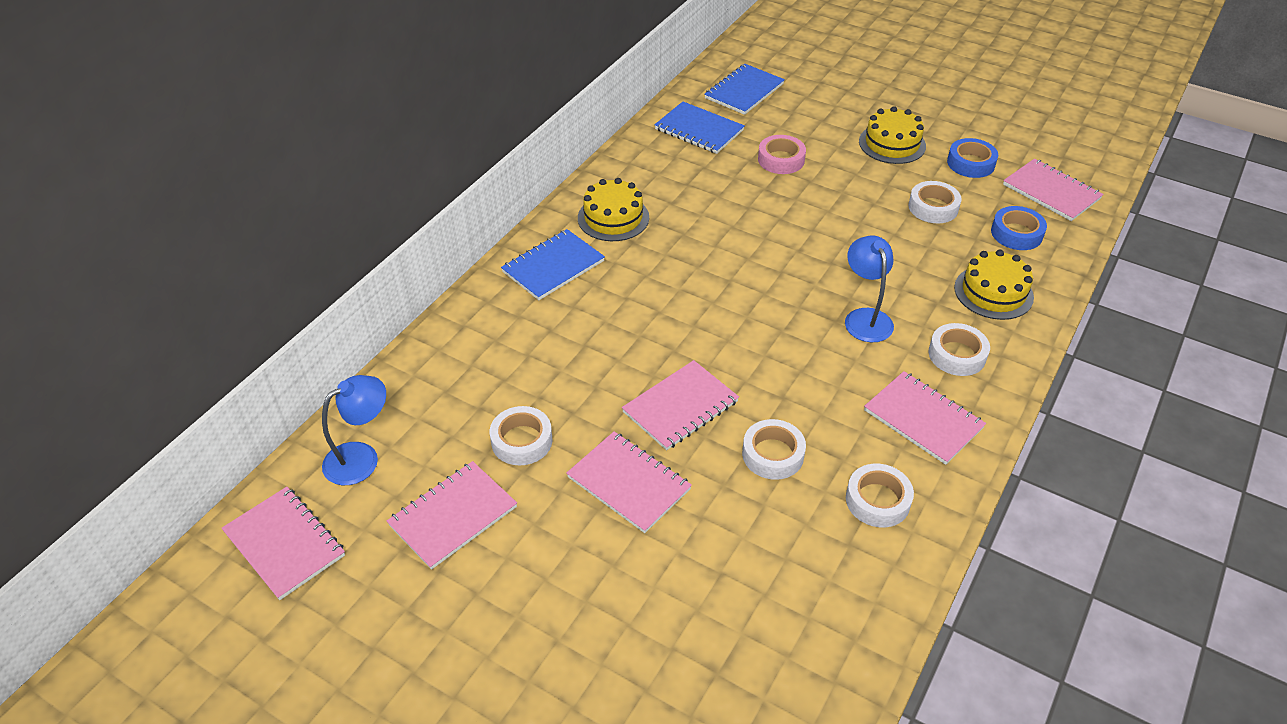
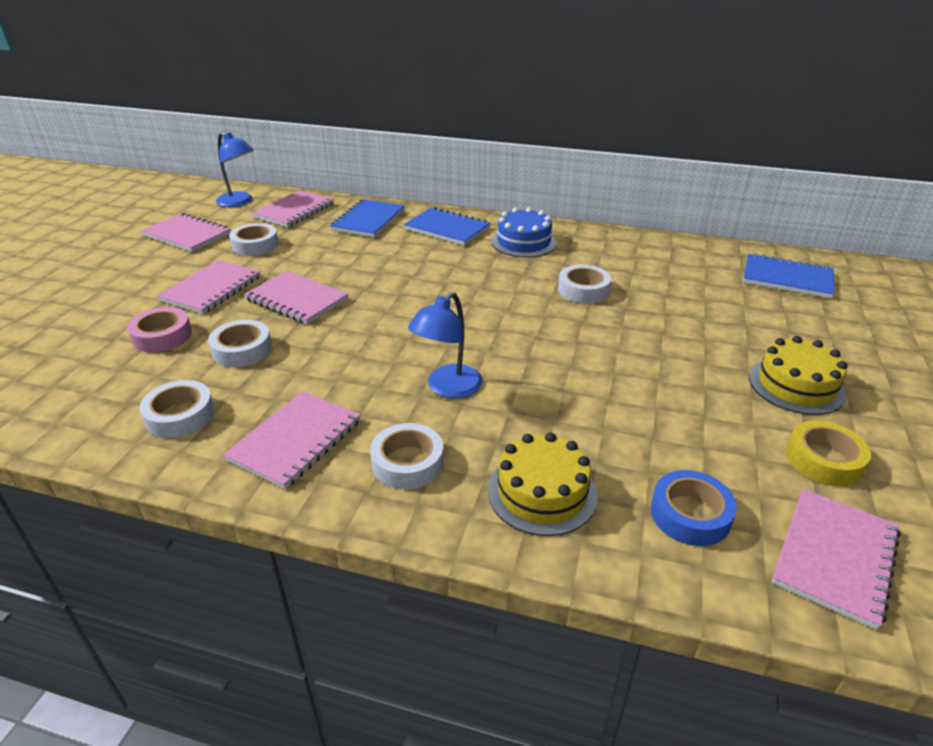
camera: 75 degrees right, 10 degrees down
pink notebook [221,487,345,600] -> pink notebook moved to [252,190,334,227]
yellow cake [578,178,649,241] -> blue cake [491,207,557,258]
blue notebook [655,102,745,154] -> blue notebook moved to [330,199,405,237]
pink tape [758,135,806,174] -> pink tape moved to [127,307,192,353]
blue lamp [845,236,894,342] -> blue lamp turned 150 degrees clockwise [408,292,483,398]
white tape [908,181,962,223] -> white tape moved to [558,265,611,303]
blue tape [947,138,998,178] -> yellow tape [786,420,871,486]

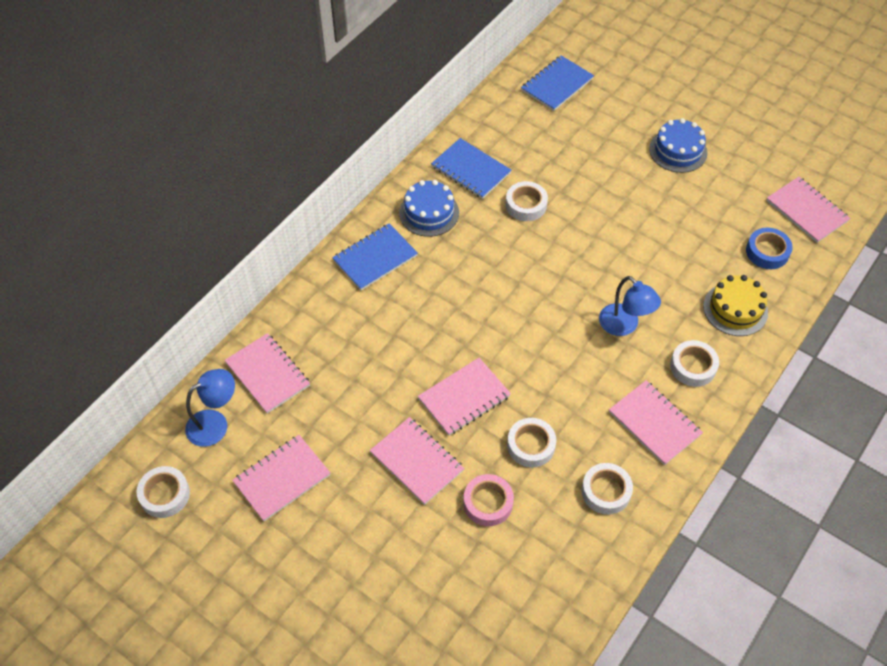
camera: 70 degrees left, 20 degrees up
white tape [229,223,279,256] -> white tape moved to [137,466,190,518]
blue notebook [330,199,405,237] -> blue notebook moved to [431,138,511,199]
yellow cake [749,336,848,415] -> blue cake [649,118,708,173]
yellow tape [786,420,871,486] -> none

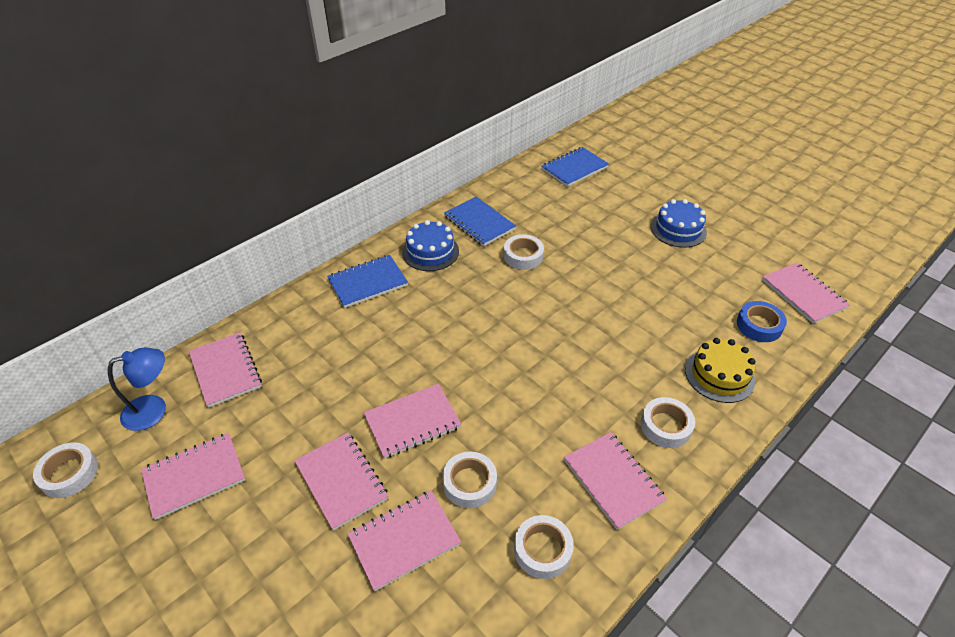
camera: 10 degrees right, 10 degrees down
pink tape [464,474,514,526] -> pink notebook [347,491,461,591]
blue lamp [599,276,661,336] -> none

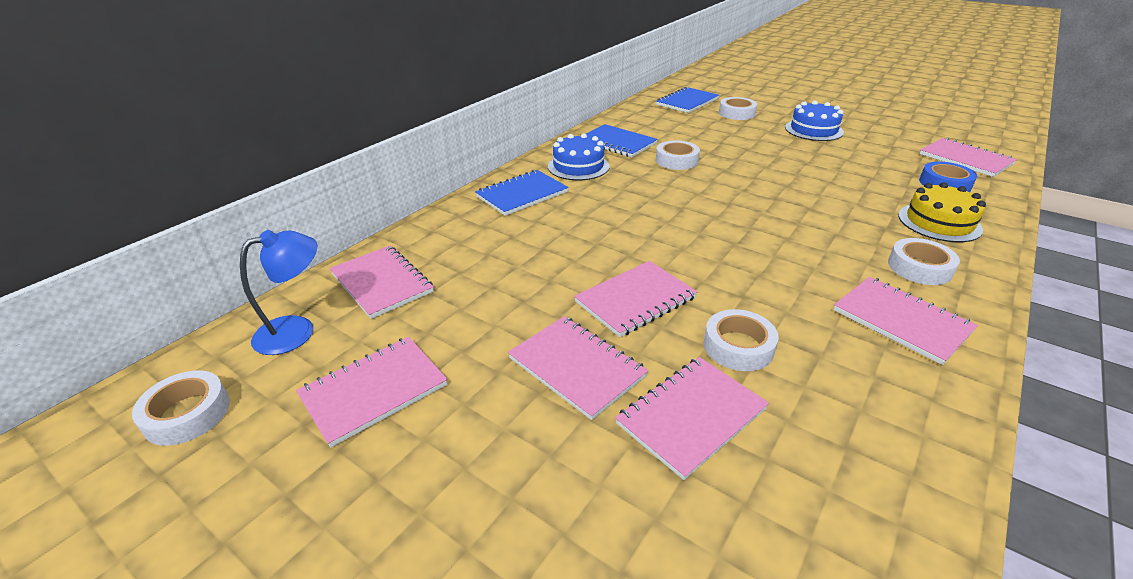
camera: 10 degrees left, 10 degrees down
white tape [514,515,574,579] -> white tape moved to [719,97,757,120]

